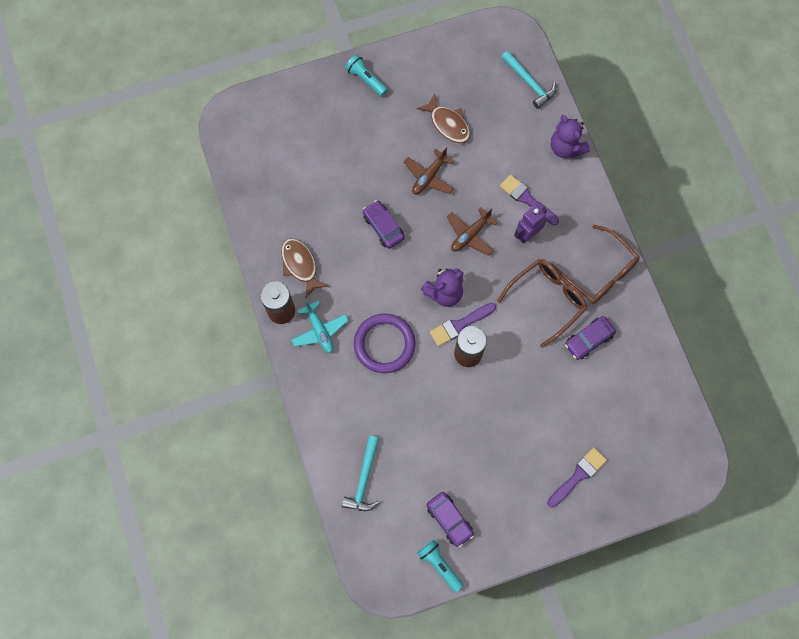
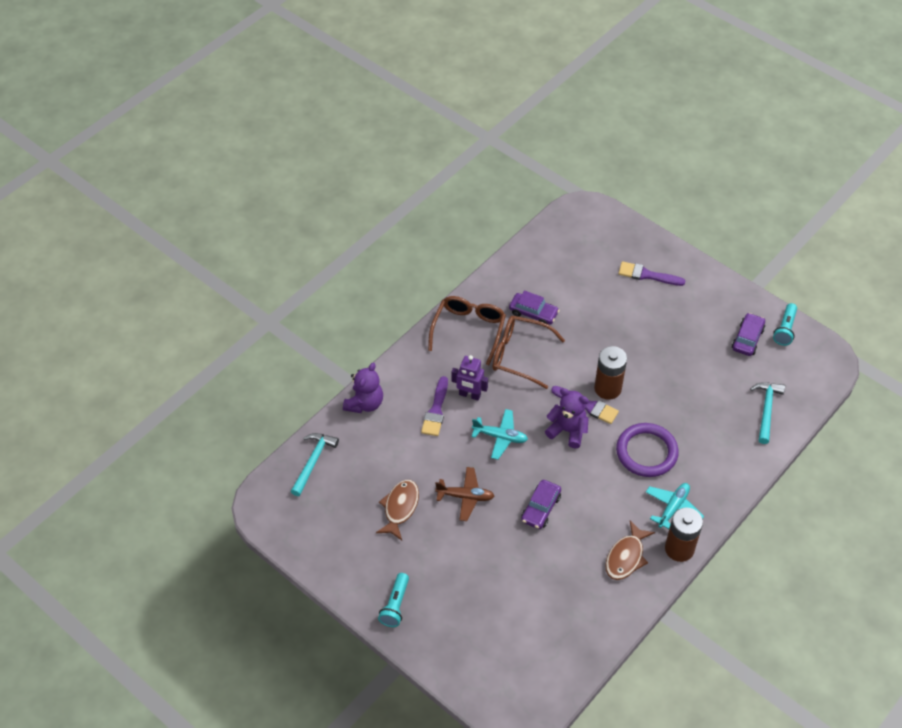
camera: 120 degrees left, 20 degrees down
turquoise hammer [342,436,379,511] -> turquoise hammer turned 60 degrees counterclockwise [750,382,785,444]
brown plane [447,208,497,256] -> turquoise plane [471,409,528,460]

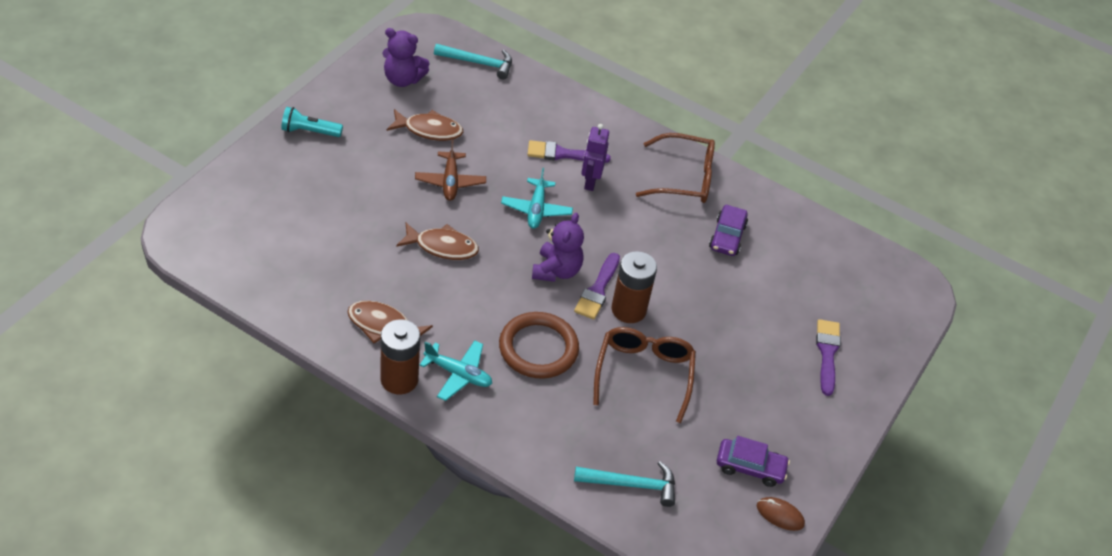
camera: 75 degrees right, 5 degrees down
purple teddy bear [343,363,383,413] -> purple teddy bear moved to [382,28,430,87]
brown glasses [493,316,565,389] -> brown glasses moved to [593,327,696,423]
purple car [521,480,561,529] -> brown fish [396,223,479,260]
purple ring [616,423,679,477] -> brown ring [499,312,579,379]
turquoise flashlight [773,303,797,346] -> brown mouse [757,497,805,531]

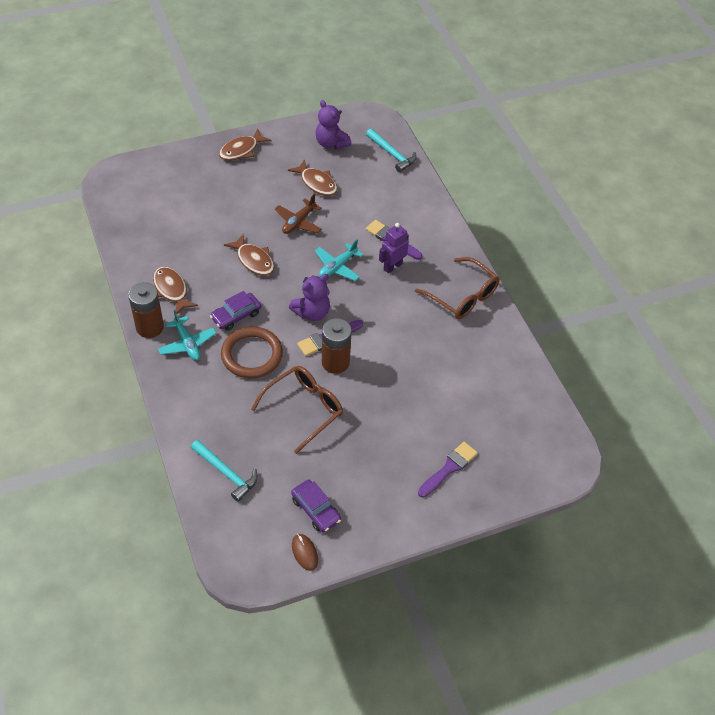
camera: 40 degrees right, 5 degrees up
turquoise flashlight [281,107,343,137] -> brown fish [219,128,272,161]
purple car [709,205,748,256] -> purple car moved to [210,291,261,331]

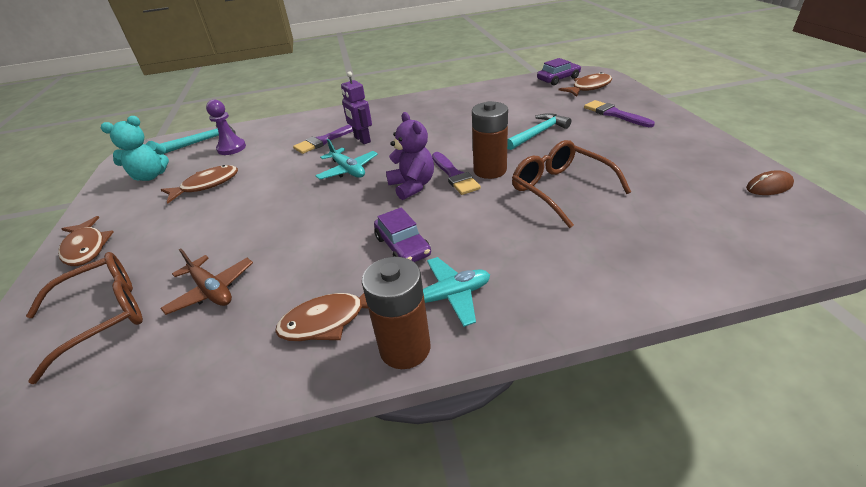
camera: 75 degrees left, 15 degrees down
turquoise hammer [191,440,258,502] -> turquoise hammer moved to [507,113,571,150]
brown ring [221,327,283,379] -> none
brown fish [224,234,275,276] -> brown fish moved to [558,72,612,97]
brown plane [275,194,322,234] -> brown plane moved to [160,248,253,315]
purple car [291,479,341,532] -> purple car moved to [537,58,581,85]
purple teddy bear [315,100,351,149] -> turquoise teddy bear [101,116,169,181]
brown glasses [415,257,500,319] -> brown glasses moved to [26,252,143,384]
none -> purple pawn [206,99,246,155]

